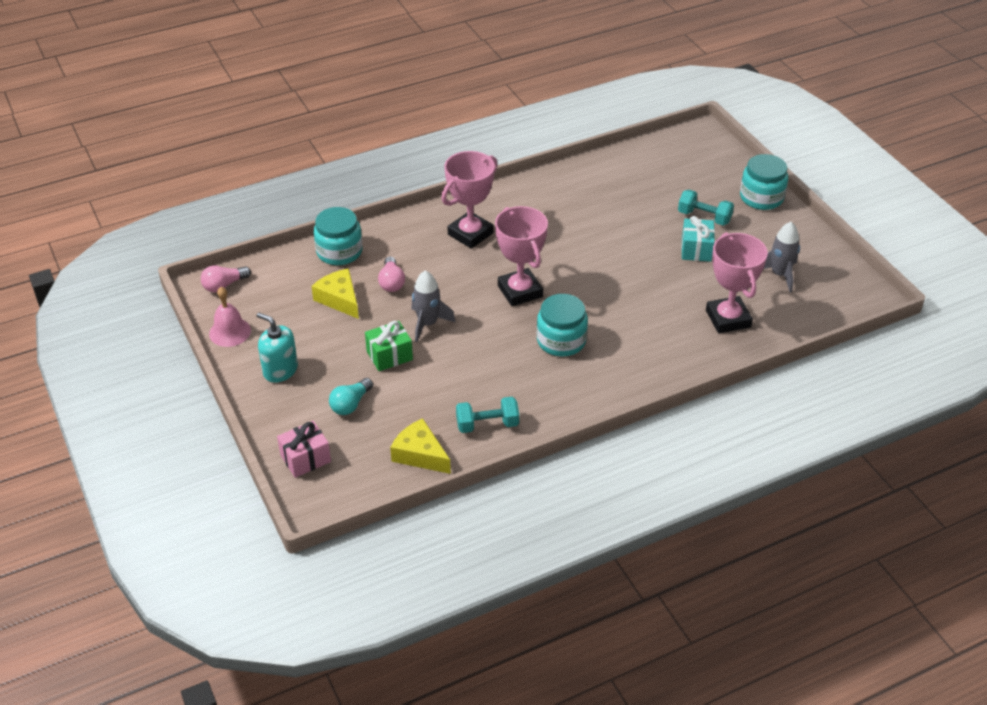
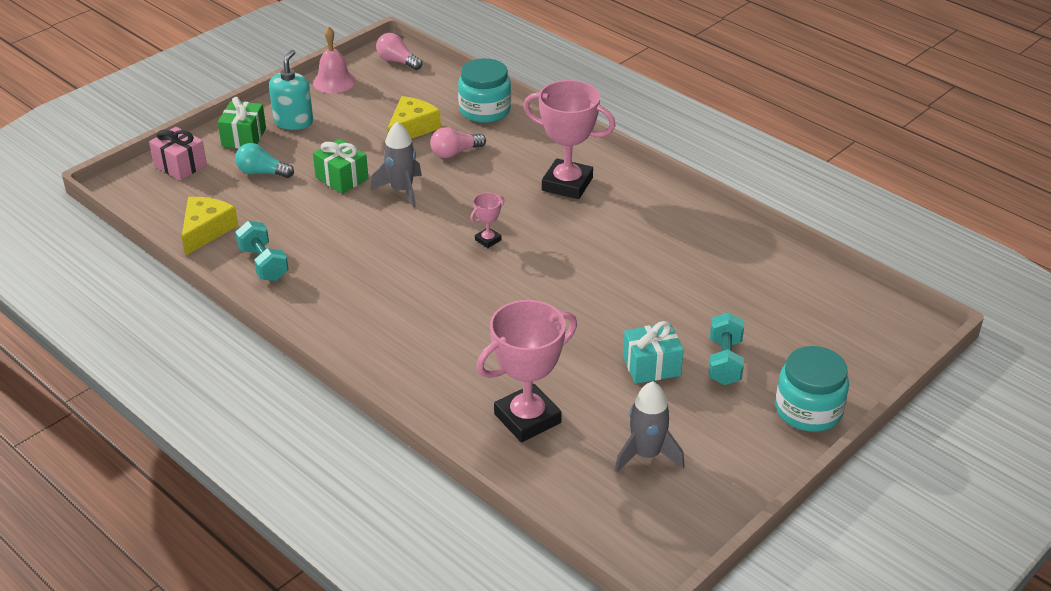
camera: 70 degrees right, 5 degrees down
pink trophy [495,206,548,306] -> pink trophy [470,193,504,248], size x0.45
turquoise jar [537,294,588,357] -> none
none -> green gift [218,97,266,148]

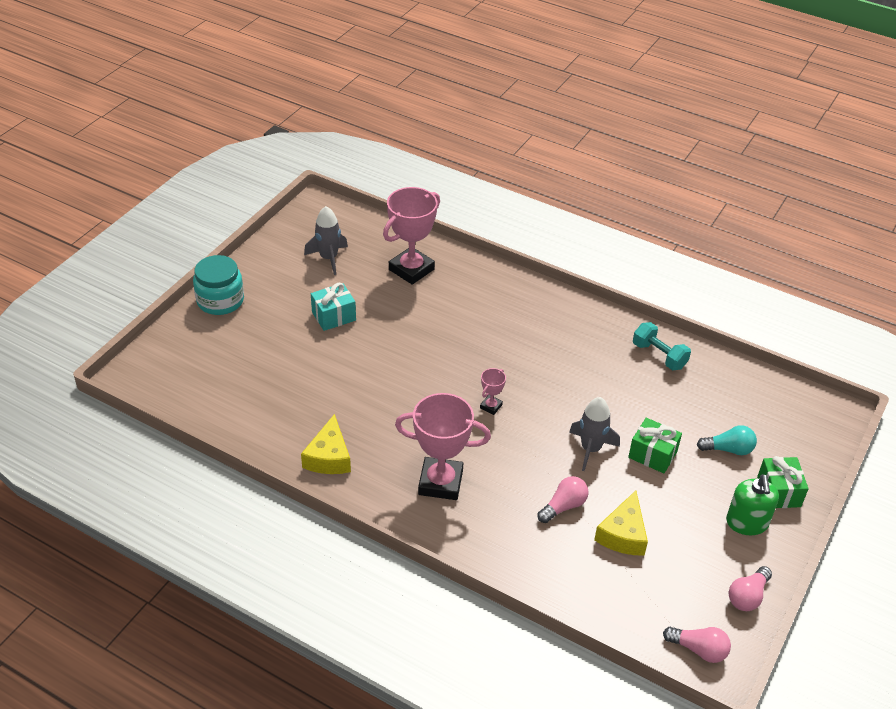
camera: 165 degrees right, 5 degrees up
pink gift [149,127,207,181] -> none
yellow cheese [182,197,238,256] -> yellow cheese moved to [301,414,351,474]
turquoise soap dispenser [269,50,313,130] -> green soap dispenser [726,474,779,535]
pink bell [313,26,356,93] -> pink light bulb [729,566,772,611]
turquoise jar [458,58,511,123] -> none
turquoise dumbbell [709,312,744,385] -> none

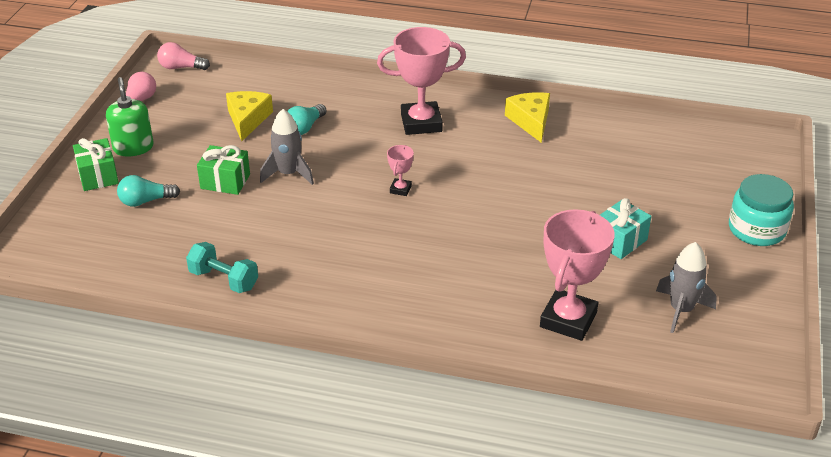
camera: 165 degrees right, 5 degrees down
pink light bulb [537,476,589,523] -> turquoise light bulb [287,104,327,135]

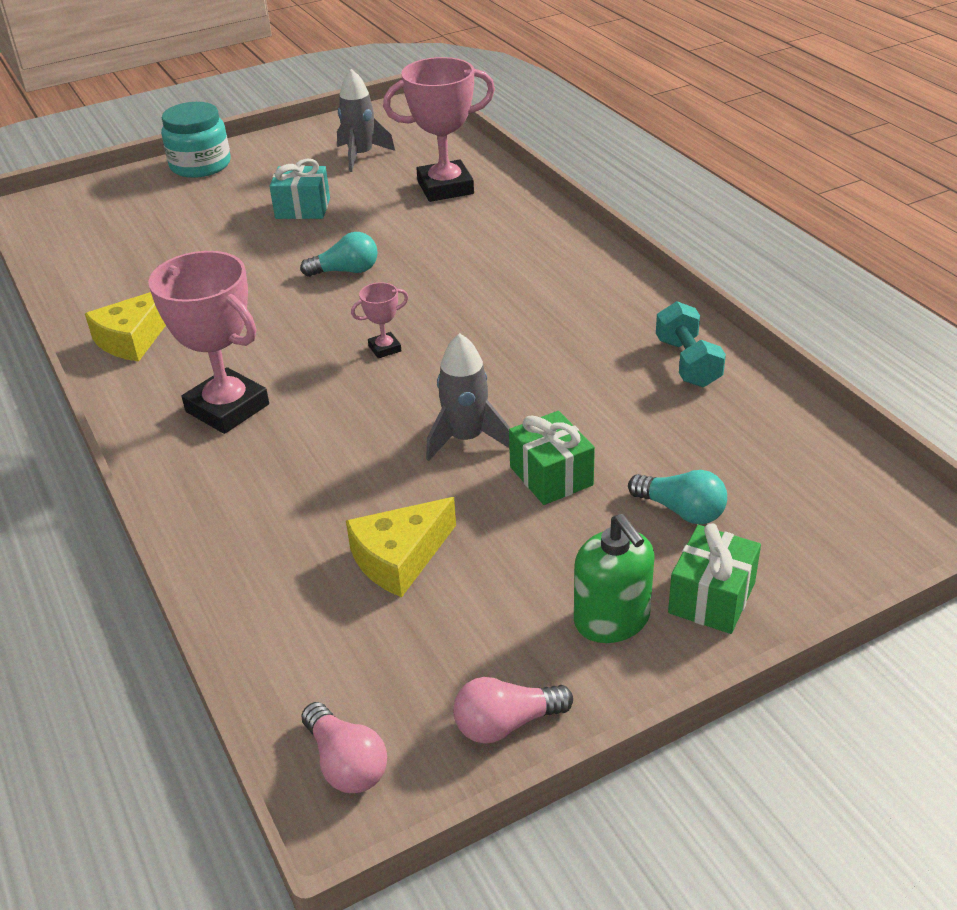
camera: 130 degrees left, 0 degrees up
green soap dispenser [106,77,154,156] -> green soap dispenser turned 60 degrees counterclockwise [574,514,655,643]
turquoise light bulb [287,104,327,135] -> turquoise light bulb moved to [300,232,378,277]

